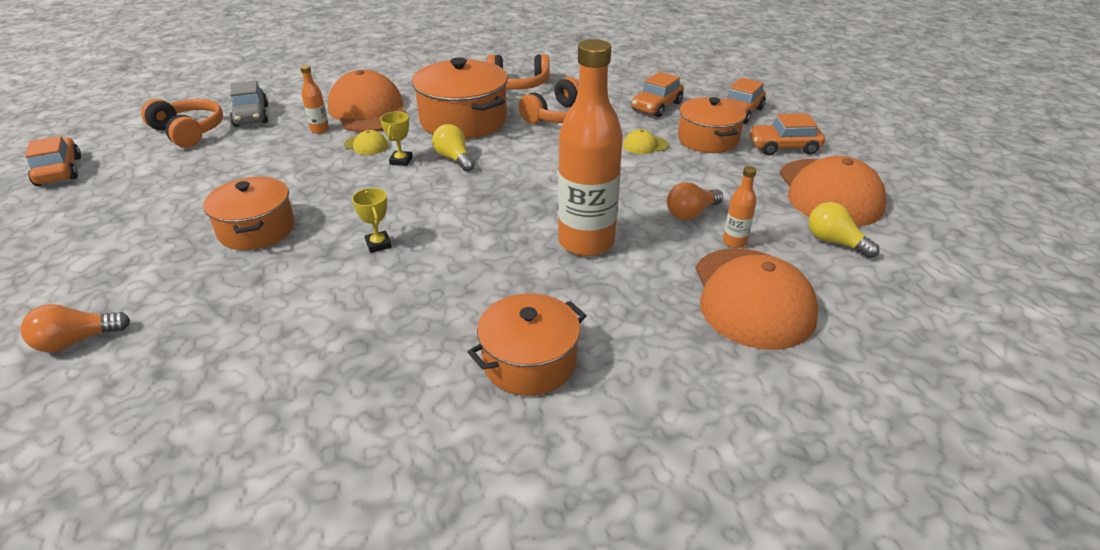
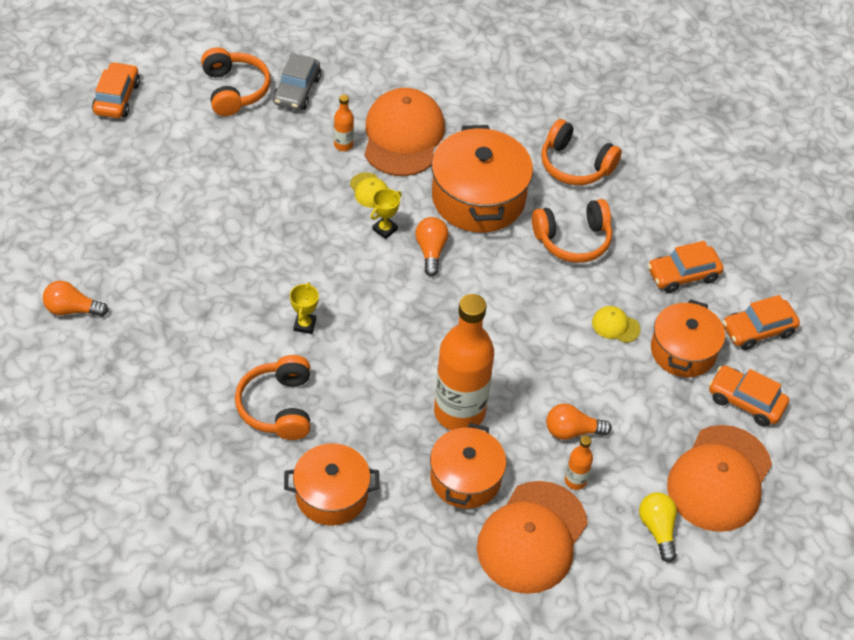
camera: 30 degrees right, 15 degrees up
orange pot [203,177,295,250] -> orange pot moved to [430,423,506,508]
yellow light bulb [432,124,475,172] -> orange light bulb [415,217,449,276]
none -> orange headphones [235,355,310,440]

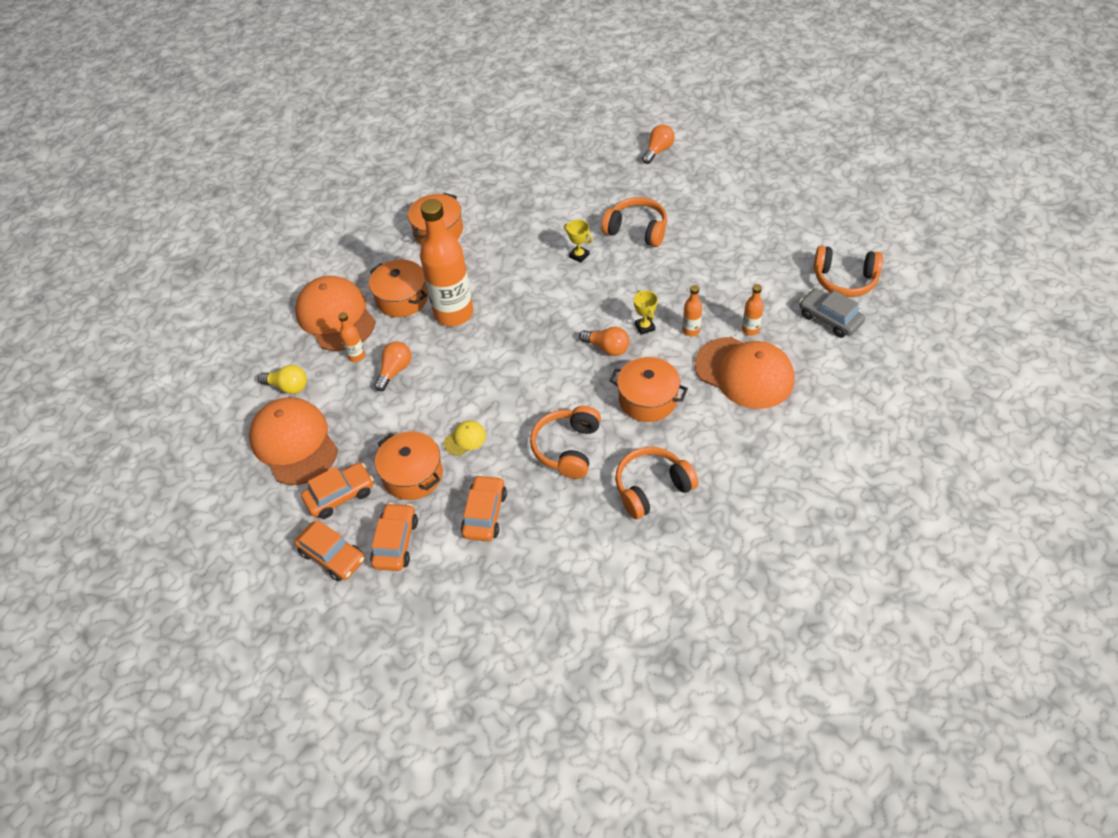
camera: 125 degrees right, 0 degrees up
orange car [92,62,140,118] -> orange car moved to [295,520,365,581]
orange headphones [235,355,310,440] -> orange headphones moved to [601,197,667,247]
yellow cap [350,172,388,208] -> orange bottle [683,285,702,336]
orange pot [431,125,533,233] -> orange pot [610,357,688,422], size x0.66

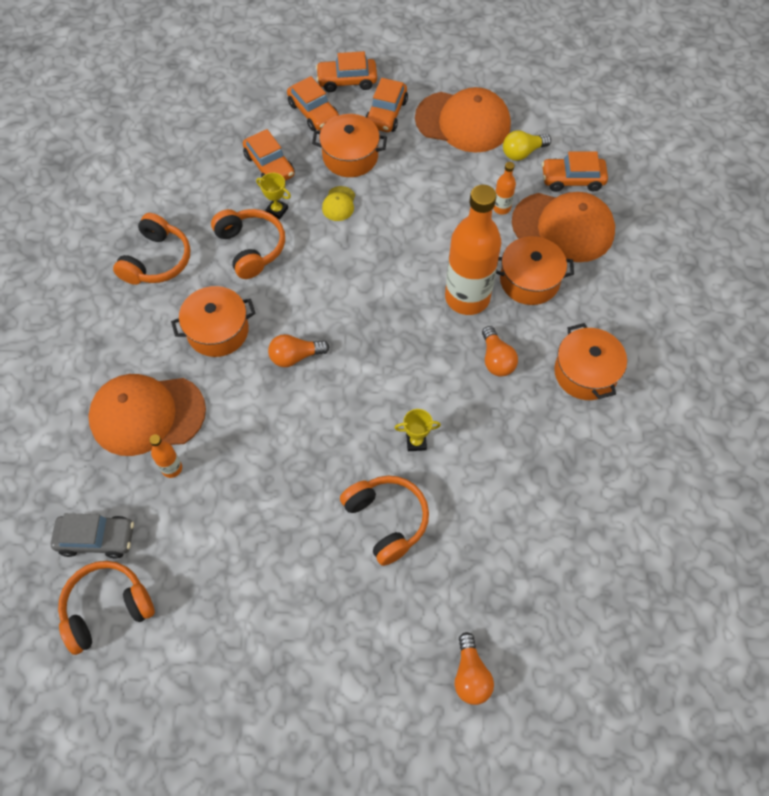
camera: 135 degrees right, 10 degrees up
orange light bulb [374,342,412,391] -> orange light bulb moved to [482,326,518,376]
orange headphones [601,197,667,247] -> orange headphones turned 105 degrees counterclockwise [340,476,429,566]
yellow trophy [634,290,658,335] -> yellow trophy moved to [256,173,291,219]
orange bottle [683,285,702,336] -> none
none -> orange car [542,151,608,192]

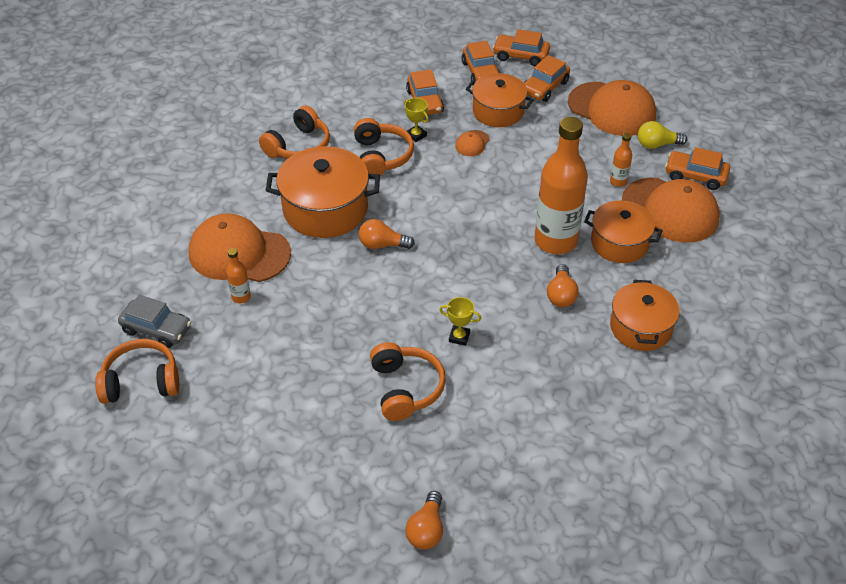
camera: 20 degrees right, 15 degrees down
orange pot [171,286,256,357] -> orange pot [265,146,380,238], size x1.51
yellow cap [322,186,355,221] -> orange cap [455,130,490,156]

